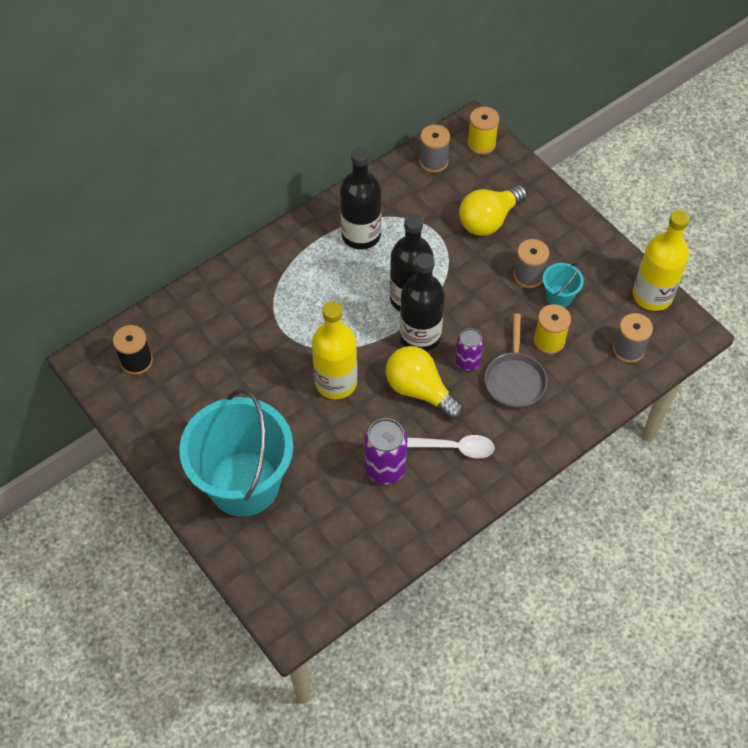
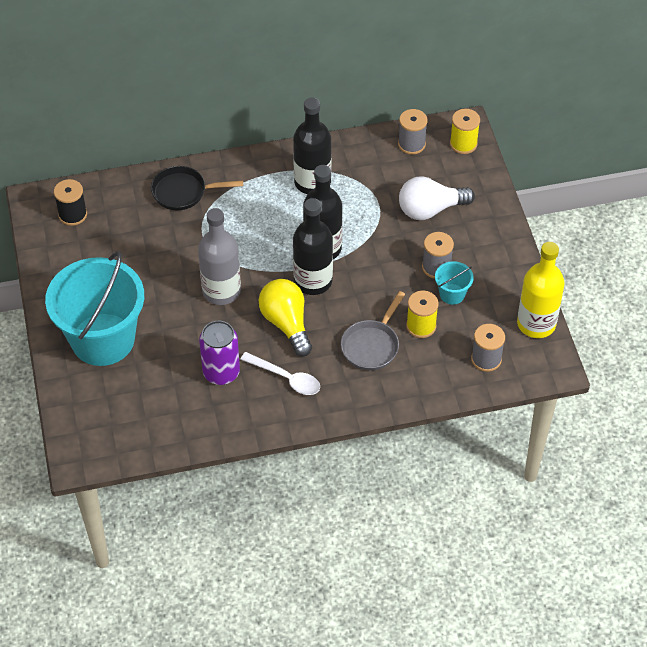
camera: 25 degrees right, 5 degrees down
yellow bottle [312,302,358,399] -> grey bottle [198,208,241,305]
purple can [455,328,483,371] -> none
yellow light bulb [459,185,527,236] -> white light bulb [399,176,475,220]
none -> black pan [151,166,243,210]

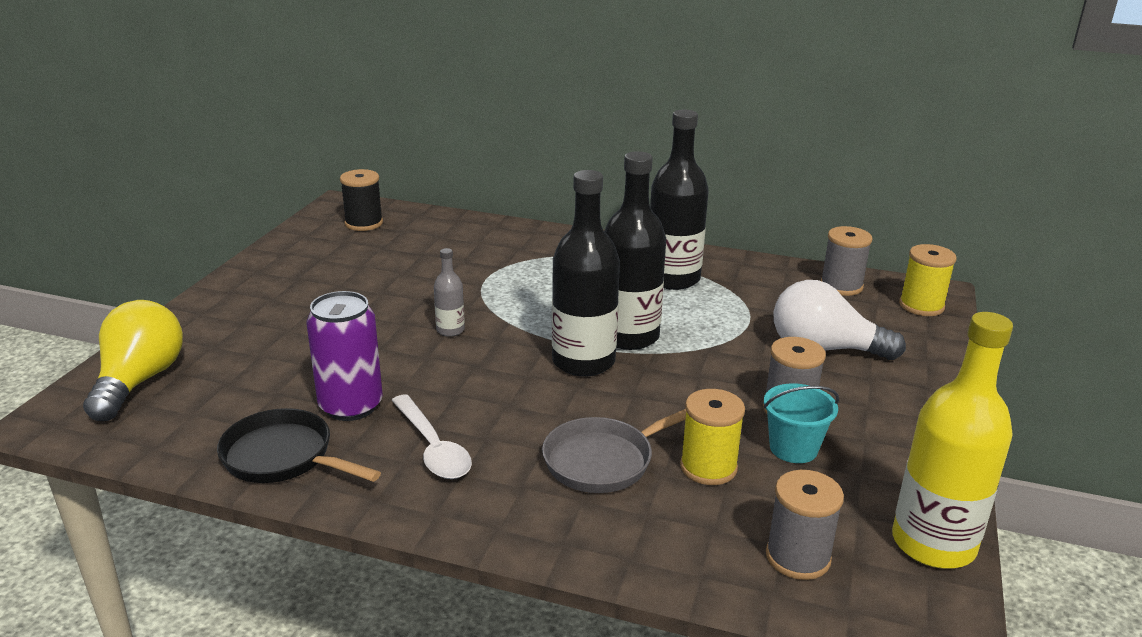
camera: 30 degrees right, 25 degrees down
turquoise bucket [45,251,144,366] -> none
black pan [151,166,243,210] -> black pan moved to [217,408,381,483]
grey bottle [198,208,241,305] -> grey bottle [434,248,465,337], size x0.47
yellow light bulb [259,279,312,356] -> yellow light bulb moved to [83,300,183,421]

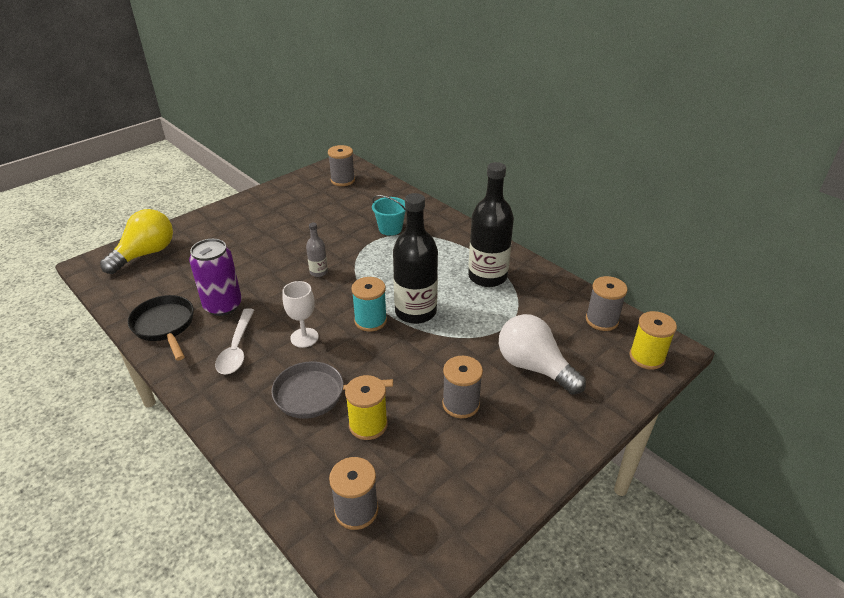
camera: 30 degrees right, 10 degrees up
black spool [340,169,383,231] -> grey spool [328,145,355,186]
black bottle [552,170,620,376] -> turquoise spool [351,277,387,332]
turquoise bucket [763,383,839,463] -> turquoise bucket moved to [372,195,407,236]
yellow bottle [892,312,1013,569] -> none
none -> white goblet [283,281,319,348]

